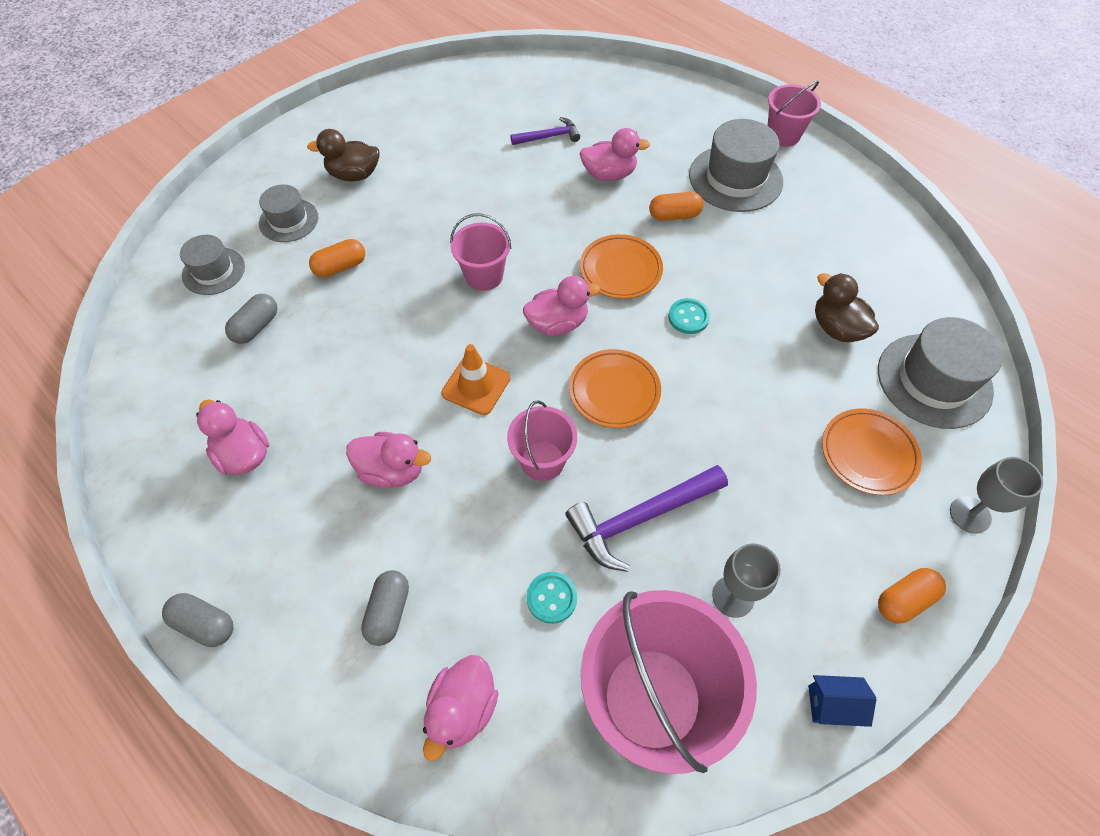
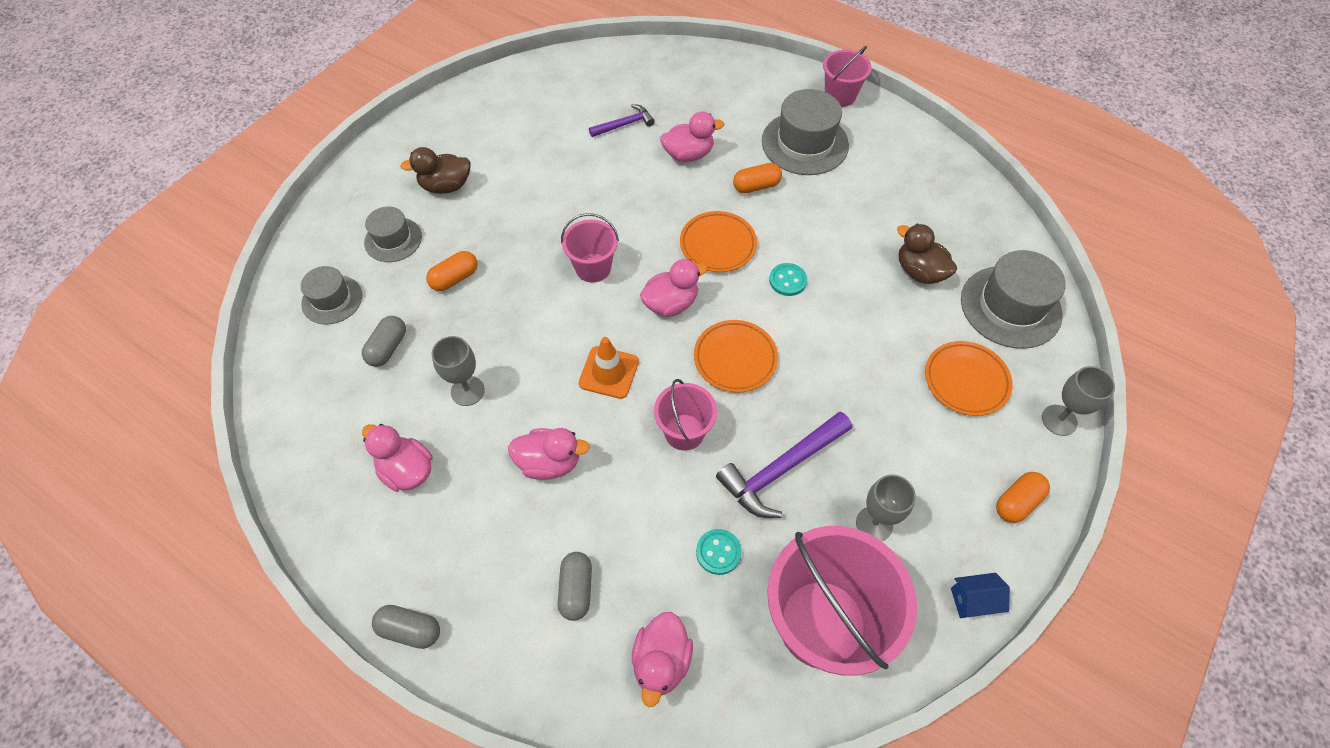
camera: 10 degrees left, 0 degrees up
none -> grey goblet [431,336,485,406]

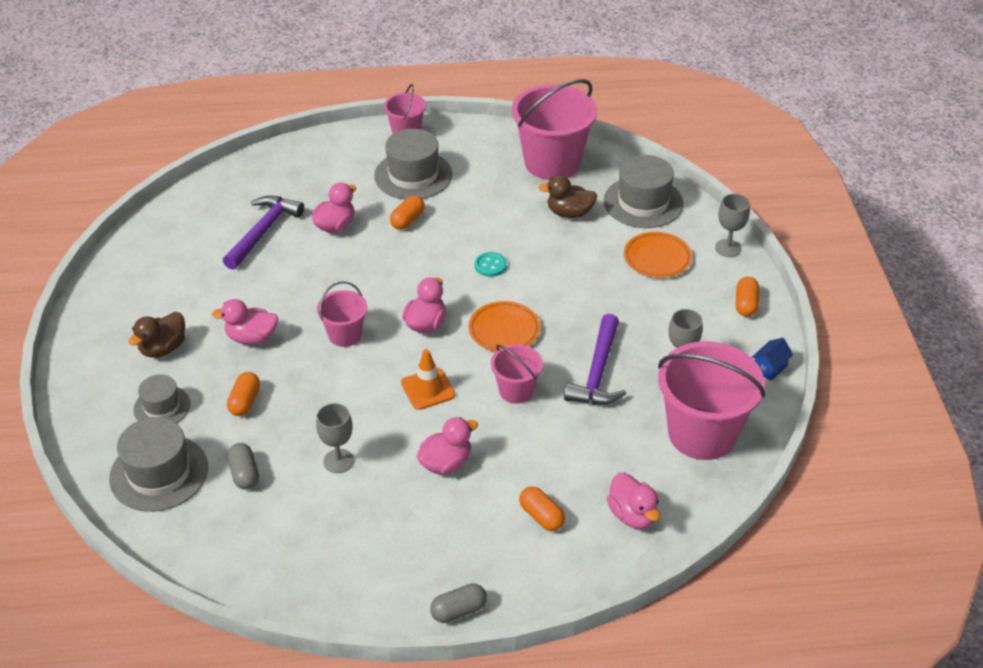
camera: 40 degrees left, 15 degrees down
grey hat [301,266,362,325] -> grey hat [109,417,208,512], size x1.66
pink duck [362,424,433,492] -> pink duck moved to [212,299,278,345]
grey capsule [558,552,592,621] -> orange capsule [519,486,565,531]
purple hammer [589,104,655,137] -> purple hammer [223,196,304,270], size x1.74
orange plate [680,211,757,272] -> none
turquoise button [696,529,742,575] -> none
none -> pink bucket [512,79,597,180]

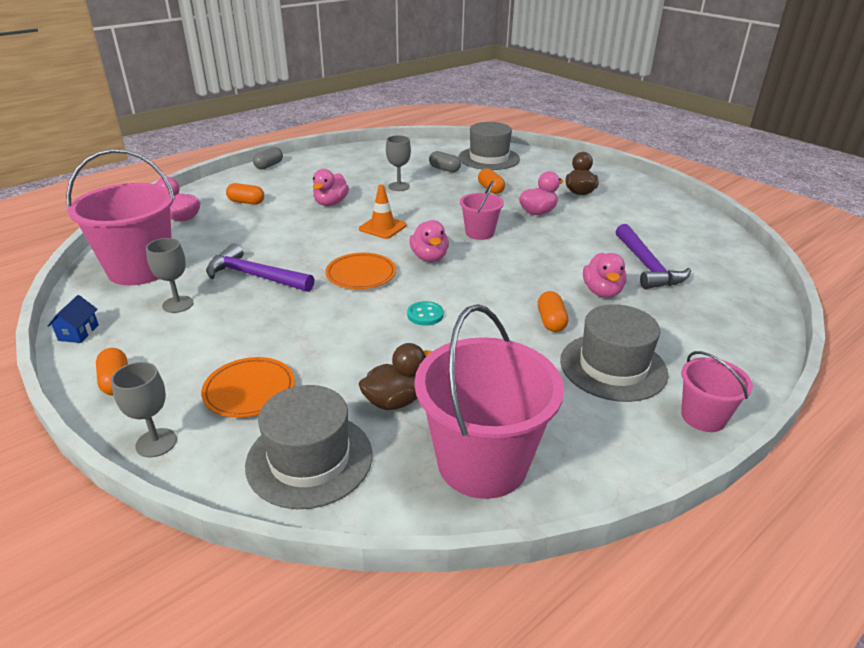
camera: 145 degrees right, 10 degrees down
grey hat [133,374,191,423] -> none
pink bucket [491,344,543,404] -> none
purple hammer [564,314,626,405] -> purple hammer turned 45 degrees counterclockwise [206,243,314,292]

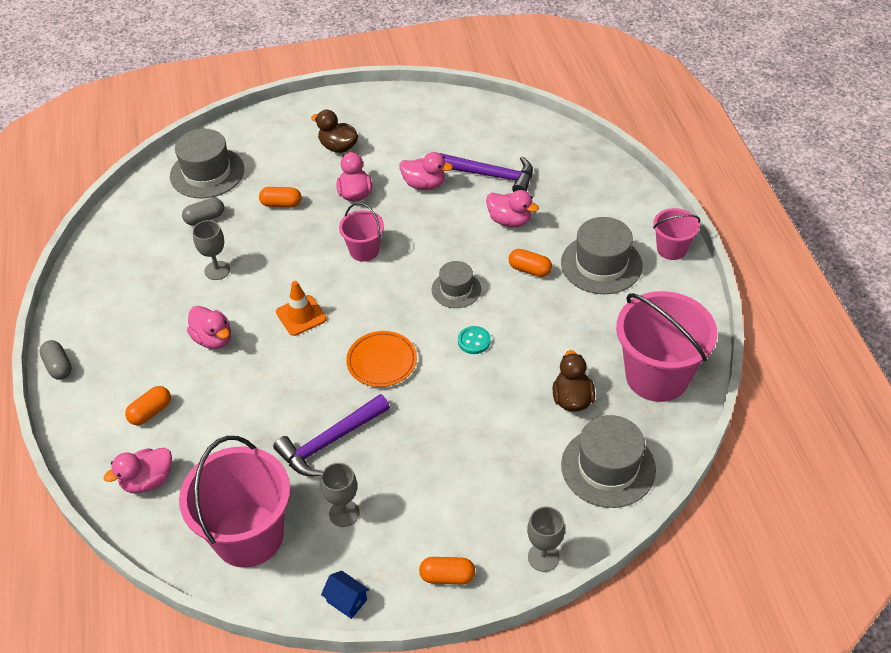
camera: 60 degrees left, 15 degrees up
orange plate [201,357,295,418] -> none
pink duck [409,220,449,262] -> pink duck moved to [399,152,453,190]
none -> grey hat [432,261,481,308]

